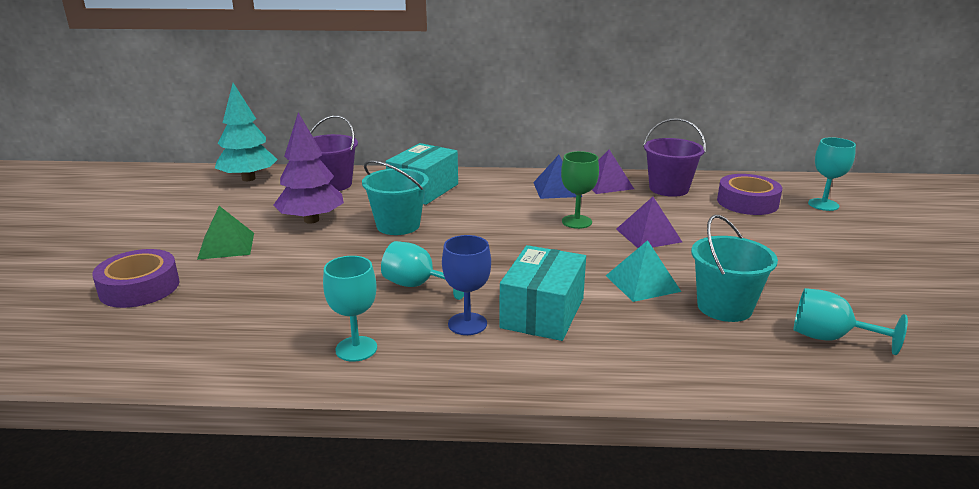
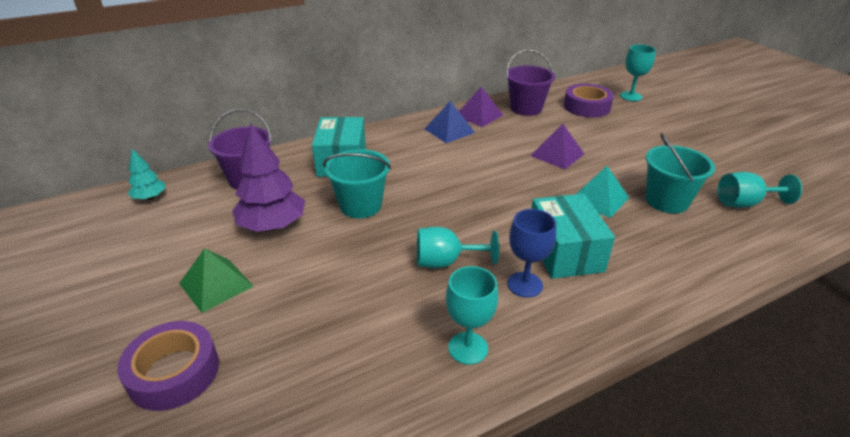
camera: 30 degrees left, 10 degrees up
turquoise tree [215,83,278,181] -> turquoise tree [128,149,165,200], size x0.53
green goblet [561,151,599,229] -> none

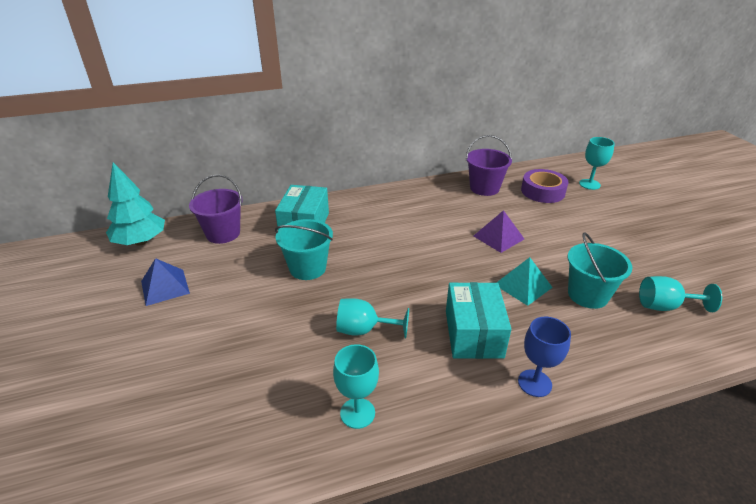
camera: 10 degrees right, 0 degrees up
purple tape [117,321,219,411] -> none
turquoise tree [128,149,165,200] -> turquoise tree [106,162,165,246], size x1.89
green pyramid [179,248,254,313] -> none
purple tree [232,124,305,232] -> none
blue pyramid [425,101,475,143] -> blue pyramid moved to [141,258,190,306]
purple pyramid [459,87,503,127] -> none
blue goblet [507,209,556,298] -> blue goblet moved to [518,317,571,397]

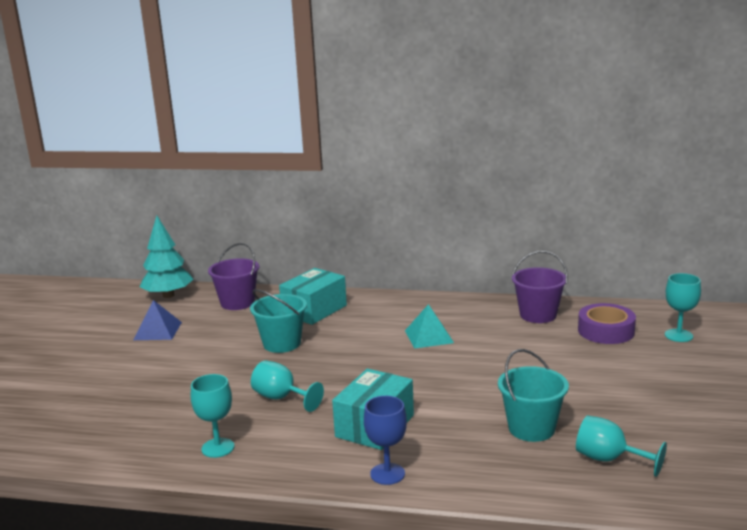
camera: 30 degrees right, 15 degrees down
purple pyramid [474,210,524,253] -> none
turquoise pyramid [496,257,553,306] -> turquoise pyramid moved to [405,304,454,349]

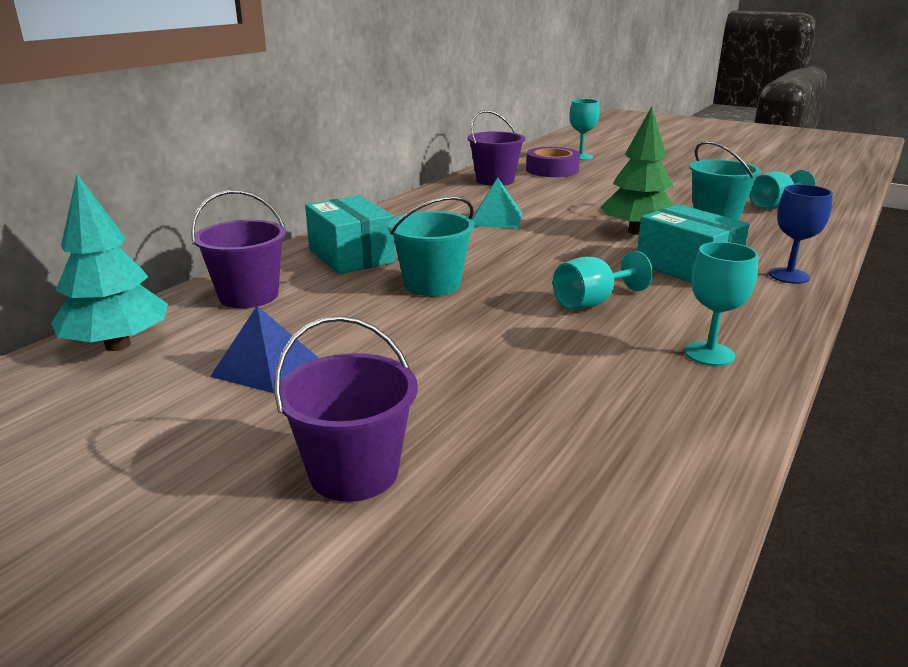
camera: 70 degrees left, 5 degrees up
none -> purple bucket [274,316,418,502]
none -> green tree [601,107,674,235]

